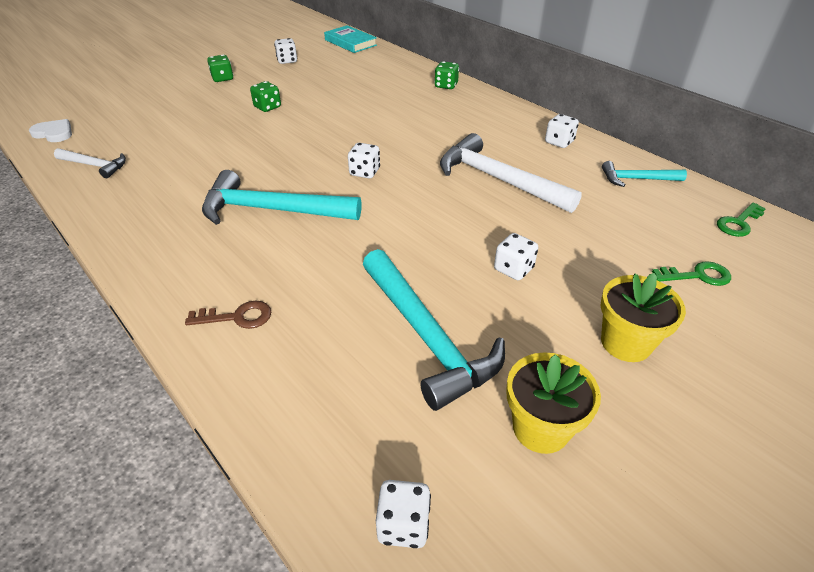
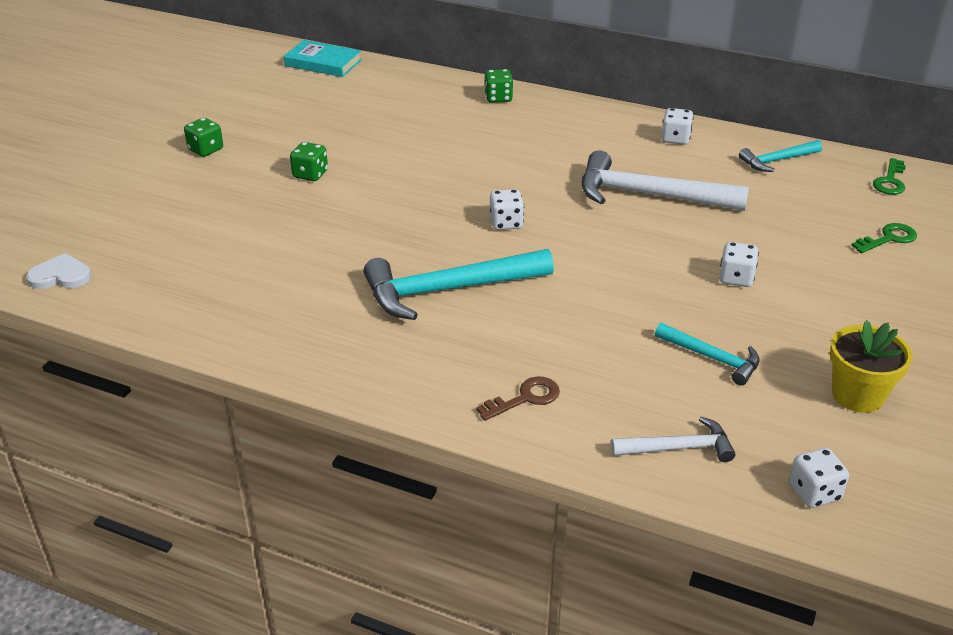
camera: 25 degrees left, 5 degrees down
white hammer [54,148,126,178] -> white hammer moved to [611,417,736,462]
white dice [274,38,297,64] -> none
turquoise hammer [363,249,505,411] -> turquoise hammer [655,323,760,386], size x0.54
yellow flower pot [600,273,686,362] -> none

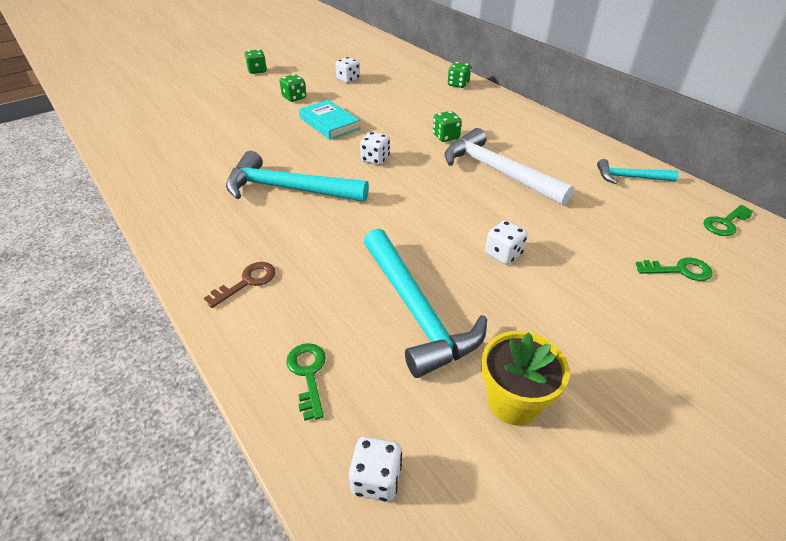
camera: 30 degrees right, 5 degrees up
white heart [26,253,91,289] -> none
turquoise book [284,40,362,77] -> turquoise book moved to [299,100,360,140]
brown key [476,376,560,421] -> brown key turned 45 degrees counterclockwise [204,262,275,308]
white hammer [611,417,736,462] -> green key [286,343,326,421]
turquoise hammer [655,323,760,386] -> turquoise hammer [364,229,487,378], size x1.86
white dice [661,108,694,145] -> white dice moved to [335,57,360,83]
none -> green dice [433,111,462,142]

